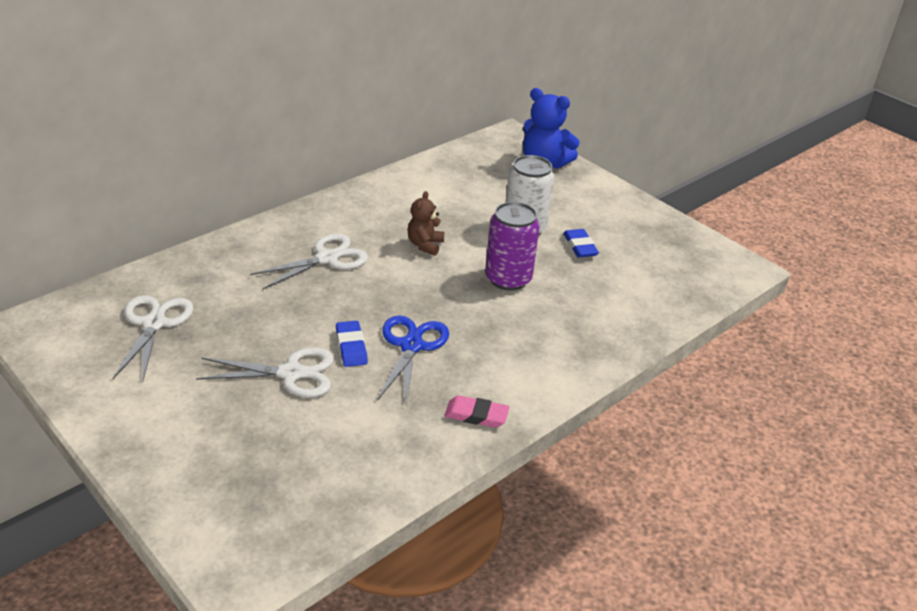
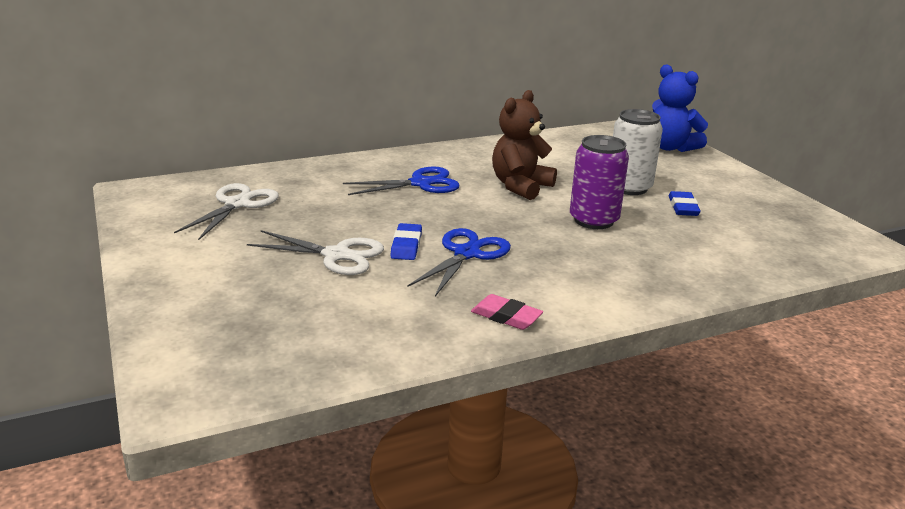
camera: 20 degrees right, 10 degrees down
white scissors [250,233,368,289] -> blue scissors [343,167,460,195]
brown teddy bear [407,191,444,256] -> brown teddy bear [492,90,557,200], size x1.67

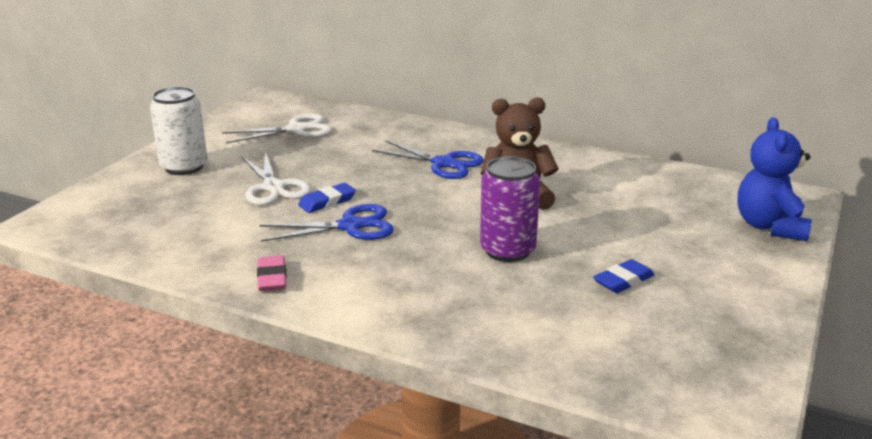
camera: 50 degrees right, 0 degrees up
white can [613,109,663,195] -> white can moved to [150,86,208,175]

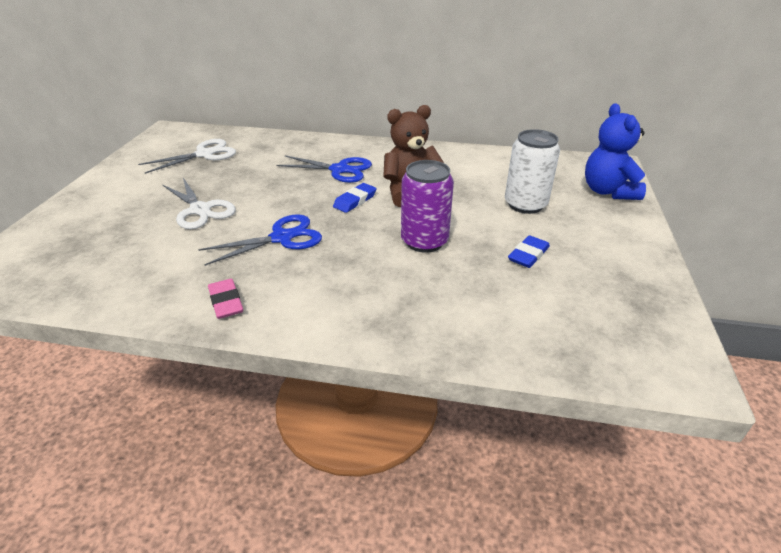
camera: 15 degrees left, 10 degrees up
white can [150,86,208,175] -> white can moved to [505,129,560,214]
blue eraser [298,183,356,213] -> blue eraser moved to [333,183,376,213]

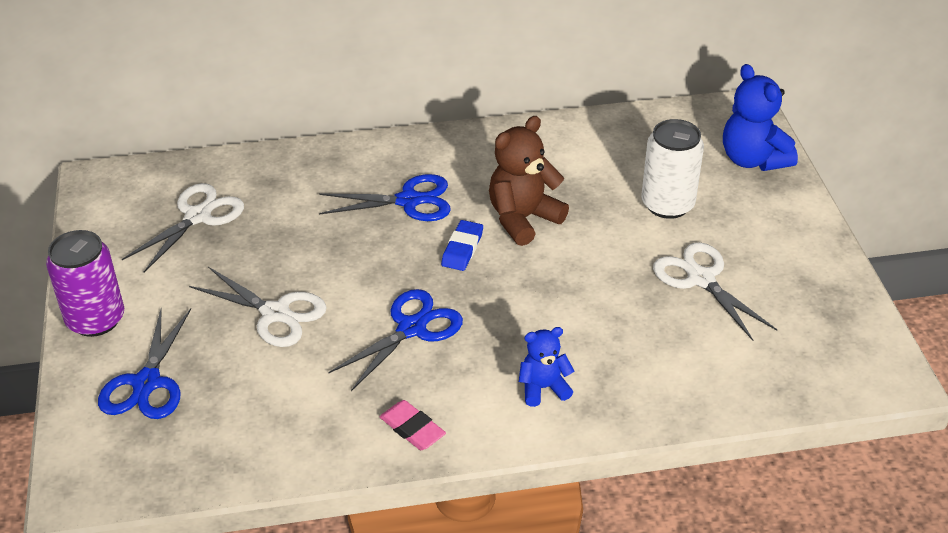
camera: 20 degrees left, 5 degrees up
purple can [401,160,454,253] -> purple can moved to [46,230,124,337]
blue eraser [508,235,550,268] -> white scissors [653,242,777,341]
none -> blue scissors [98,308,191,419]
none -> blue teddy bear [519,327,574,407]

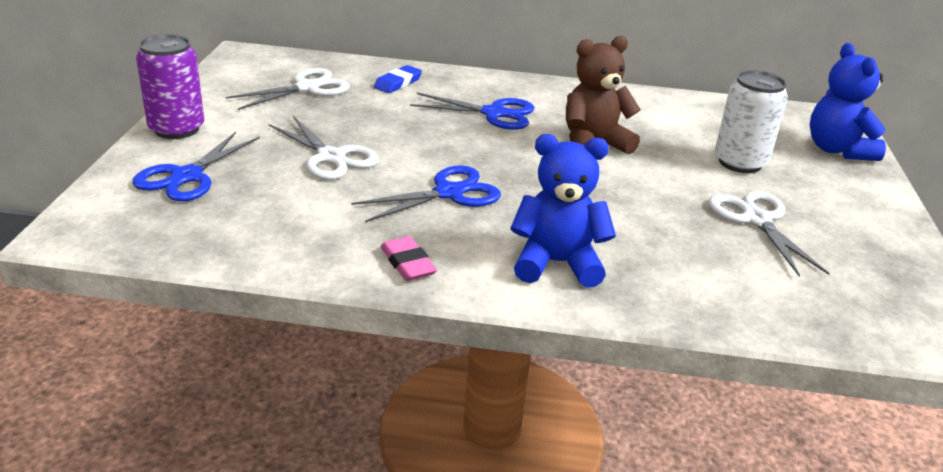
camera: 15 degrees right, 10 degrees down
blue eraser [441,220,483,271] -> blue eraser moved to [374,65,422,93]
blue teddy bear [519,327,574,407] -> blue teddy bear [510,134,616,288], size x1.67

